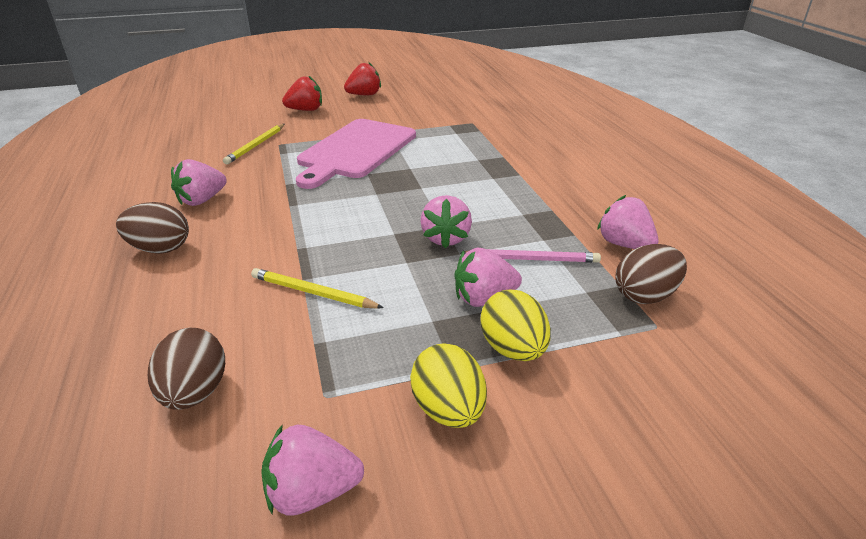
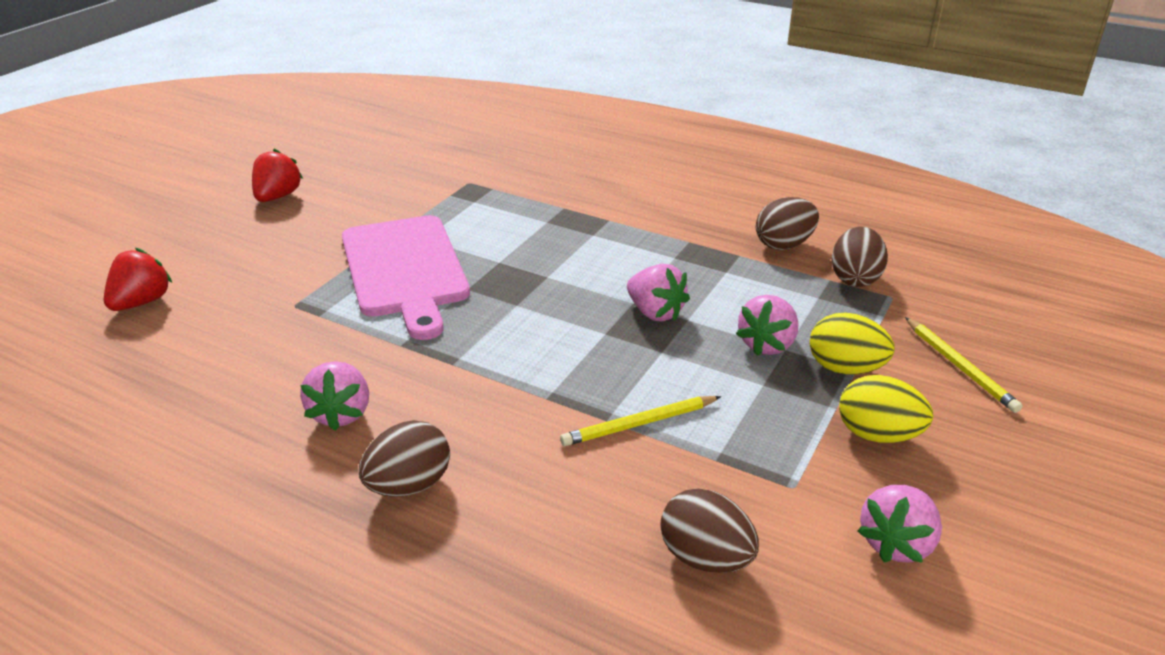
camera: 45 degrees left, 0 degrees up
yellow pencil [223,124,285,164] -> yellow pencil moved to [905,317,1023,413]
red strawberry [282,76,322,111] -> red strawberry moved to [104,248,172,311]
pink pencil [461,249,601,263] -> none
pink strawberry [597,195,658,249] -> brown egg [756,197,819,250]

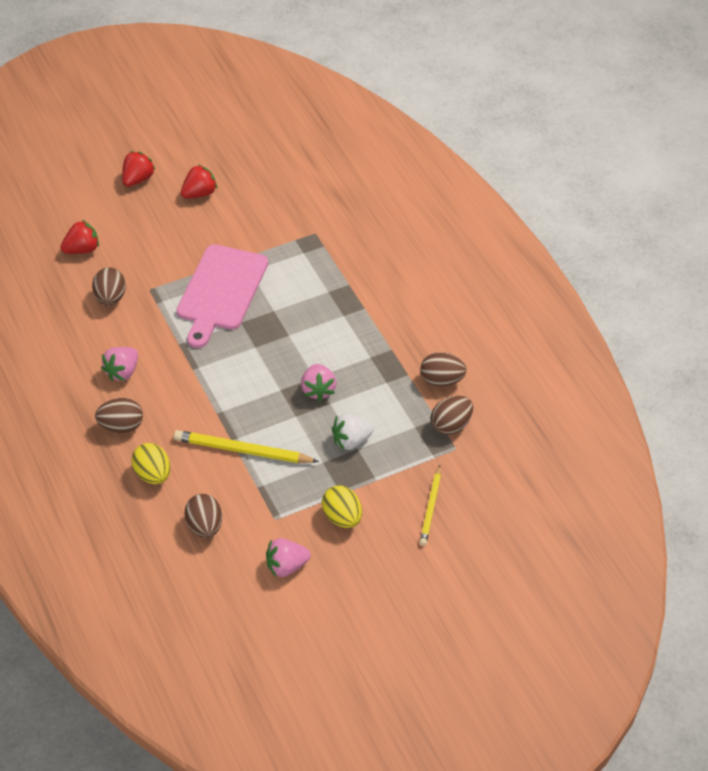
camera: 35 degrees right, 15 degrees up
yellow pencil [560,396,721,446] -> yellow pencil [174,430,319,463], size x1.55
pink strawberry [736,295,799,356] -> white strawberry [332,414,374,451]
yellow egg [810,312,895,375] -> yellow egg moved to [131,443,170,484]
none -> brown egg [92,267,126,306]
none -> red strawberry [122,152,155,187]

